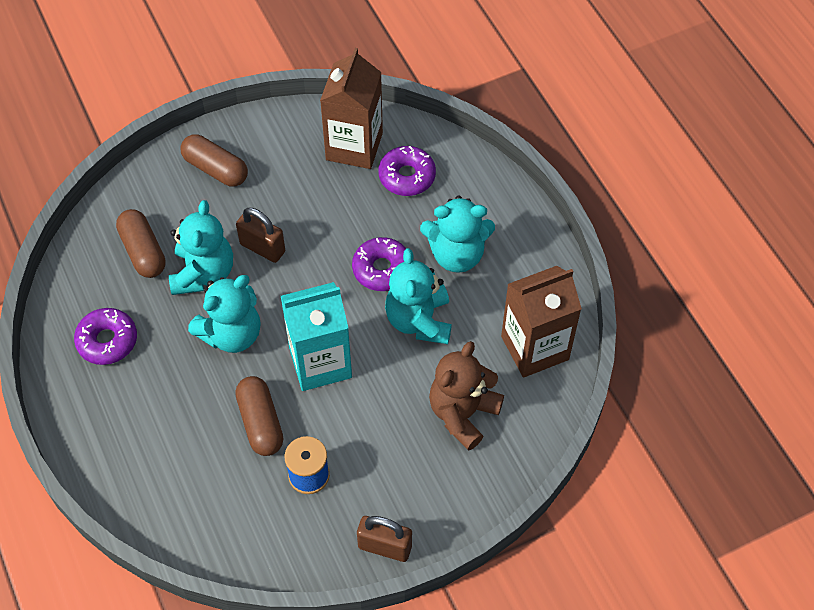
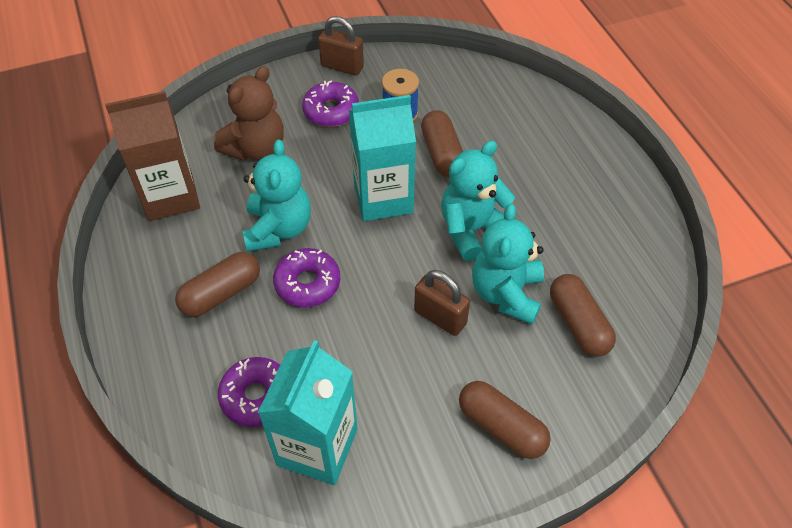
camera: 175 degrees left, 5 degrees down
purple donut [74,308,137,365] -> purple donut moved to [302,80,359,127]
brown carton [320,48,383,169] -> turquoise carton [258,340,358,485]
turquoise teddy bear [420,196,495,273] -> brown capsule [175,252,260,317]

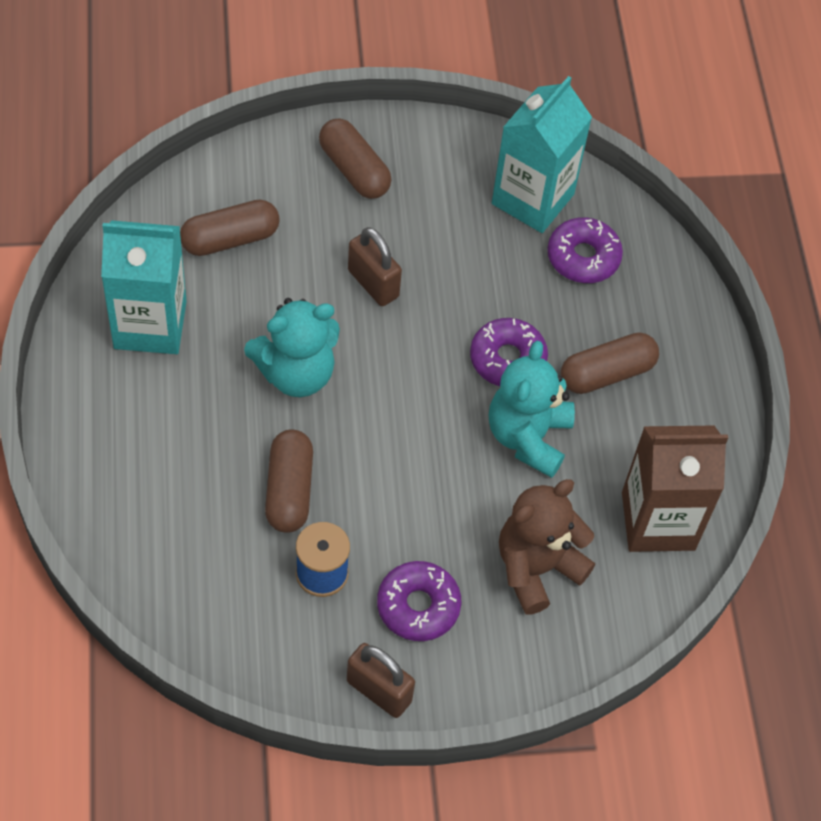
camera: 170 degrees left, 5 degrees up
turquoise carton [349,95,416,221] -> turquoise carton moved to [101,220,187,354]
turquoise teddy bear [472,203,544,325] -> none
brown capsule [550,274,616,357] -> brown capsule turned 75 degrees clockwise [180,200,280,256]

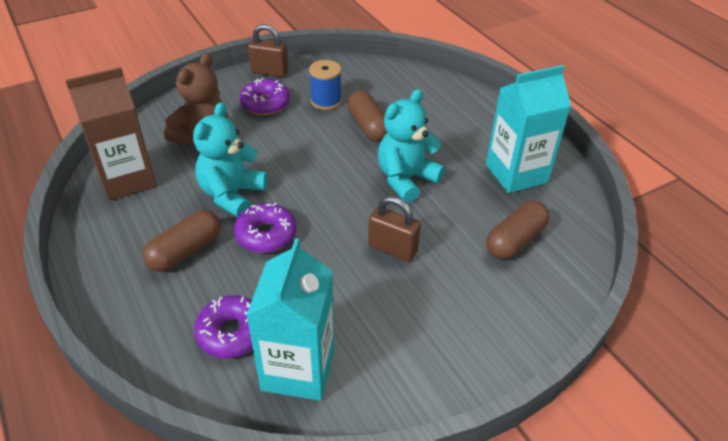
camera: 160 degrees right, 15 degrees down
brown capsule [319,118,391,199] -> none
turquoise teddy bear [489,341,575,478] -> turquoise teddy bear turned 150 degrees counterclockwise [193,102,268,217]

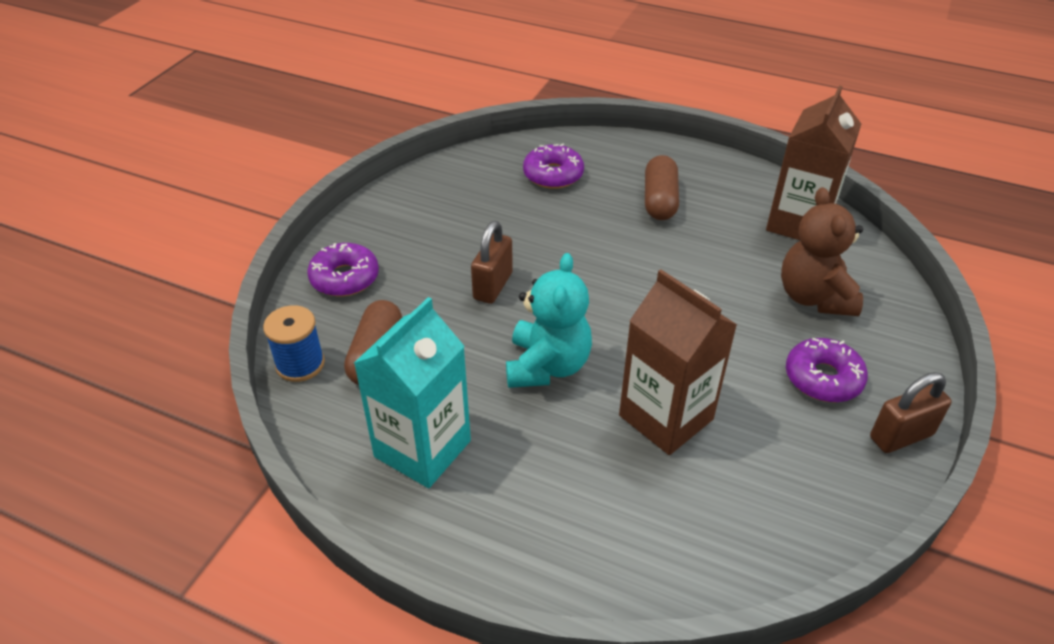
camera: 145 degrees right, 0 degrees up
turquoise teddy bear [193,102,268,217] -> none
purple donut [234,202,297,253] -> purple donut moved to [307,243,379,296]
turquoise carton [246,238,334,401] -> none
blue spool [309,60,342,110] -> blue spool moved to [263,305,325,382]
brown capsule [347,90,388,142] -> brown carton [619,270,737,455]
brown padlock [368,196,421,261] -> brown padlock turned 60 degrees counterclockwise [471,221,513,304]

